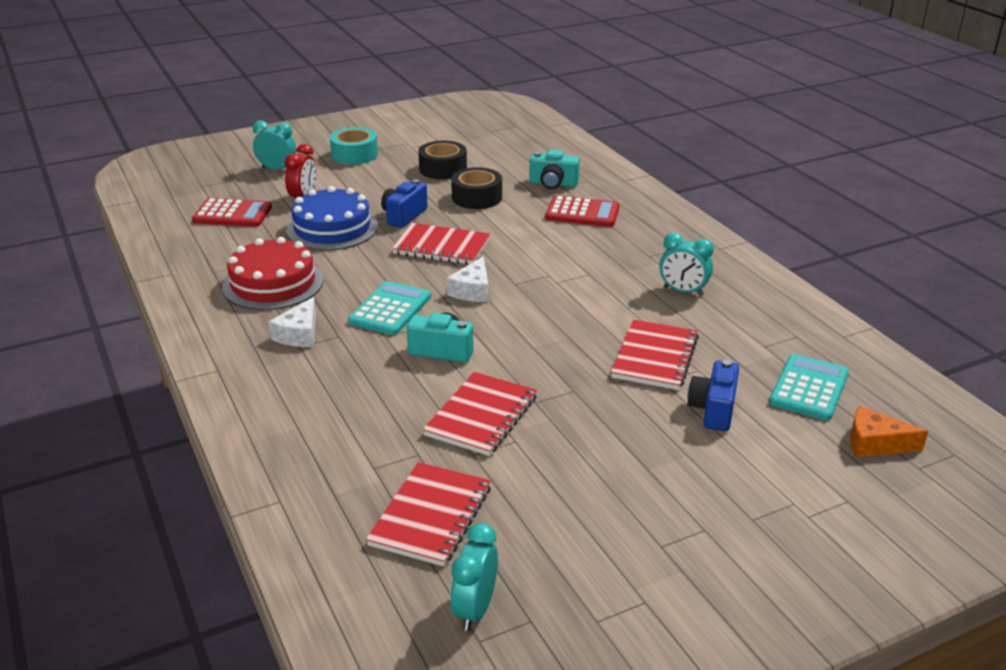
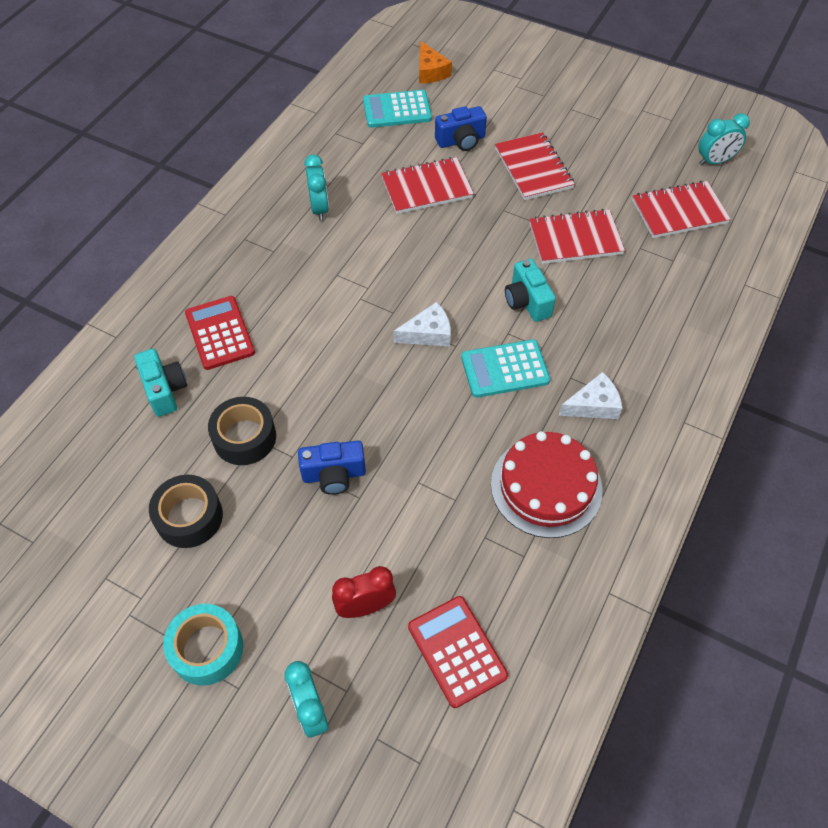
camera: 125 degrees left, 25 degrees up
blue cake [286,186,378,250] -> none
red notebook [392,223,490,265] -> red notebook moved to [495,132,575,200]

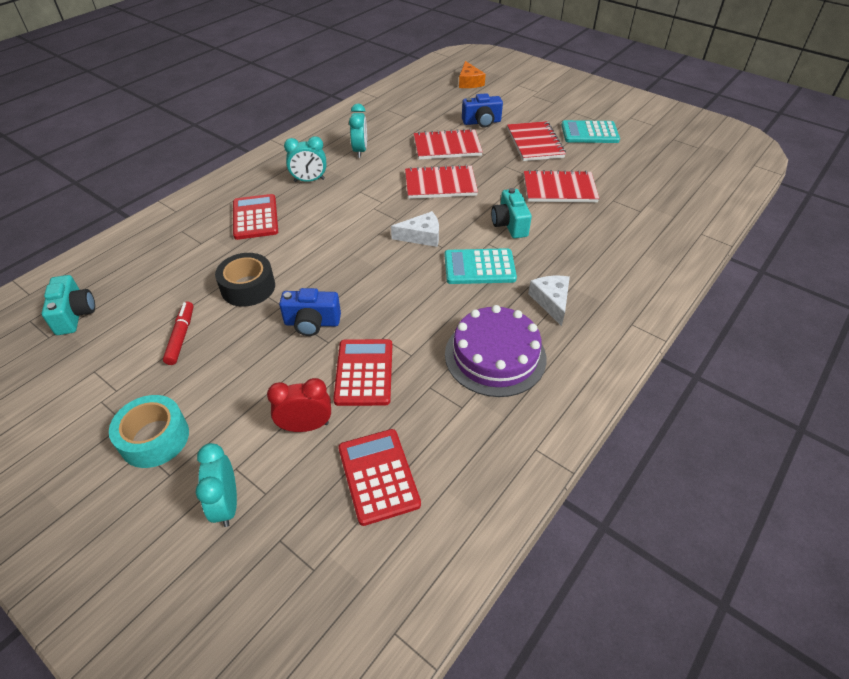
camera: 10 degrees right, 10 degrees down
turquoise camera [134,349,187,417] -> turquoise camera moved to [42,275,95,335]
black tape [149,475,223,548] -> red marker [163,301,193,365]
turquoise calculator [363,90,432,128] -> turquoise calculator moved to [561,120,620,143]
red cake [491,431,603,538] -> purple cake [445,305,547,397]
white cheese [559,372,622,419] -> white cheese turned 90 degrees counterclockwise [528,276,570,326]
red notebook [632,181,731,238] -> red notebook moved to [405,164,478,199]
turquoise clock [699,113,750,166] -> turquoise clock moved to [284,136,326,182]
none -> red calculator [333,339,392,406]

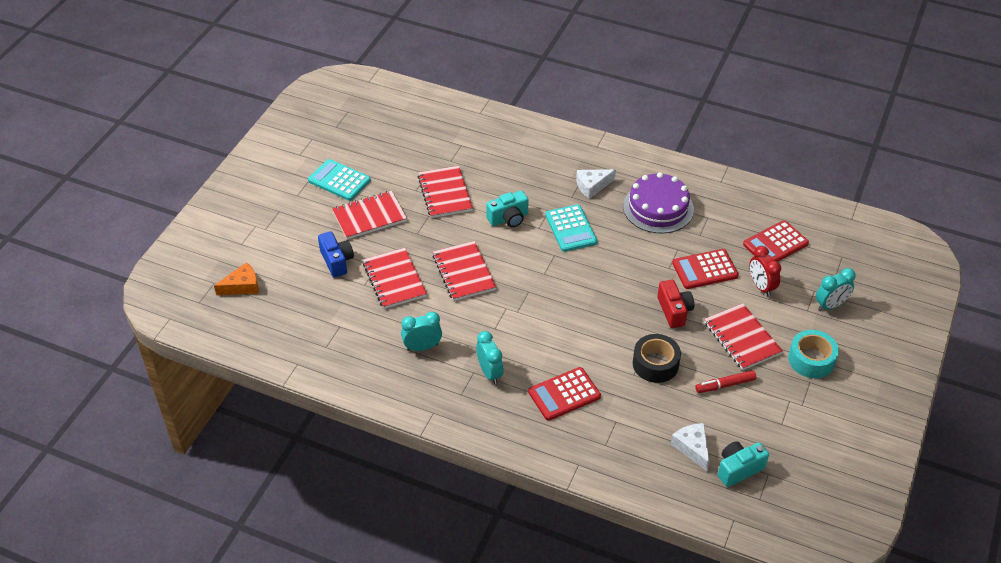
camera: 105 degrees left, 0 degrees up
blue camera [279,288,341,336] -> red camera [657,280,694,328]
white cheese [391,211,439,247] -> white cheese moved to [671,423,710,472]
turquoise calculator [561,120,620,143] -> turquoise calculator turned 135 degrees clockwise [308,159,371,201]
none -> red notebook [704,303,783,370]

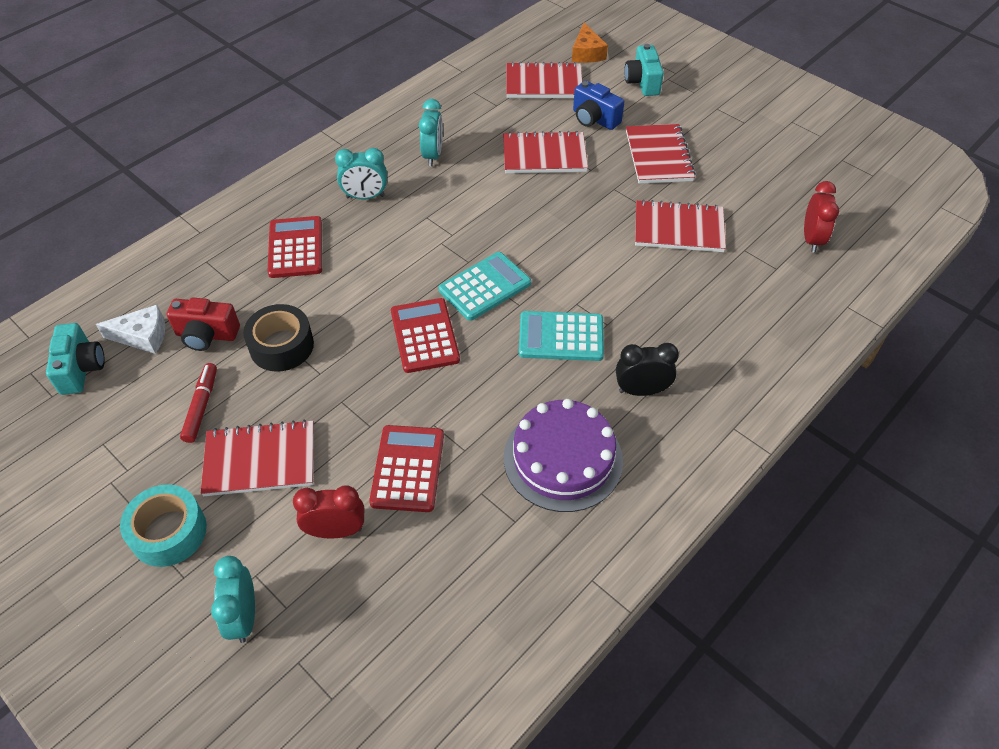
camera: 110 degrees right, 5 degrees up
turquoise calculator [308,159,371,201] -> turquoise calculator moved to [439,252,531,321]
blue camera [318,231,354,278] -> blue camera turned 45 degrees clockwise [573,81,624,130]
red notebook [433,241,496,301] -> red notebook moved to [506,62,582,98]
turquoise camera [486,190,528,227] -> turquoise camera moved to [624,44,664,96]
white cheese [576,169,616,199] -> black clock [616,343,679,396]
red camera [657,280,694,328] -> red camera moved to [167,298,240,351]
red calculator [743,220,809,262] -> red calculator moved to [391,298,460,373]
none -> red clock [804,181,839,253]

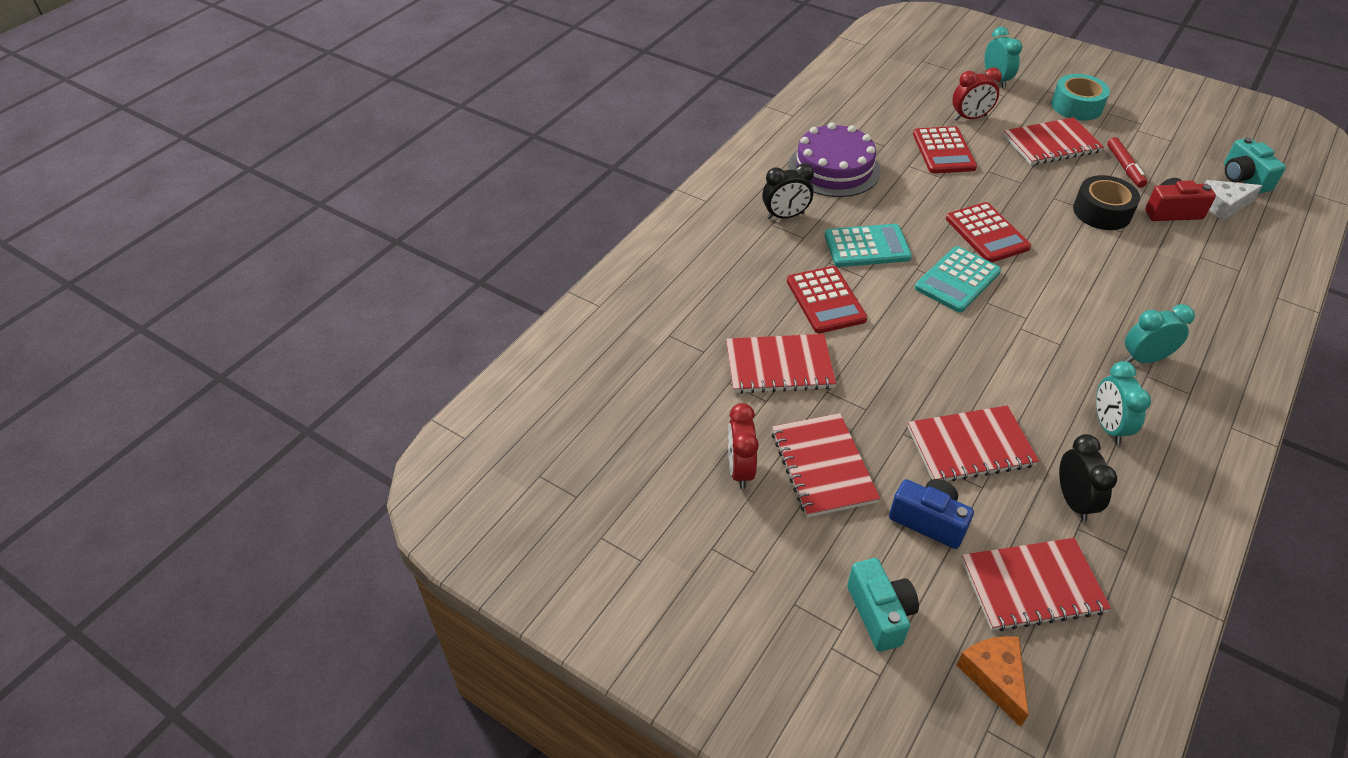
camera: 170 degrees right, 5 degrees down
red calculator [267,216,322,278] -> red calculator moved to [787,266,867,333]
red clock [804,181,839,253] -> red clock moved to [728,403,759,489]
none -> black clock [1059,434,1117,522]

